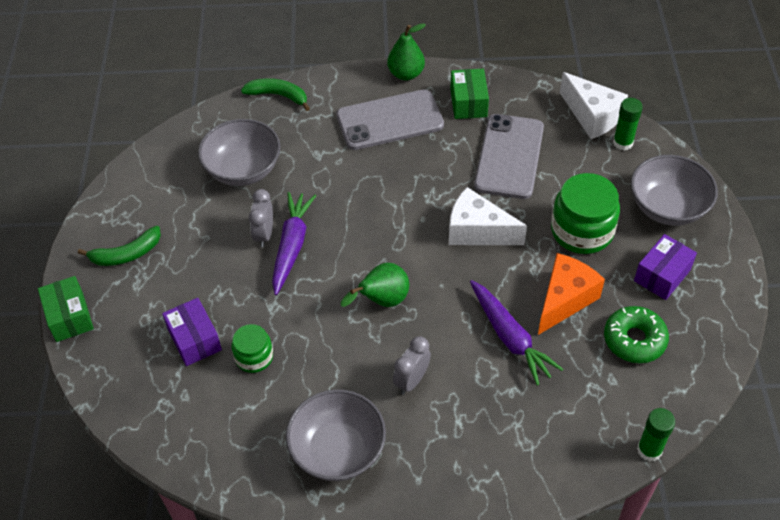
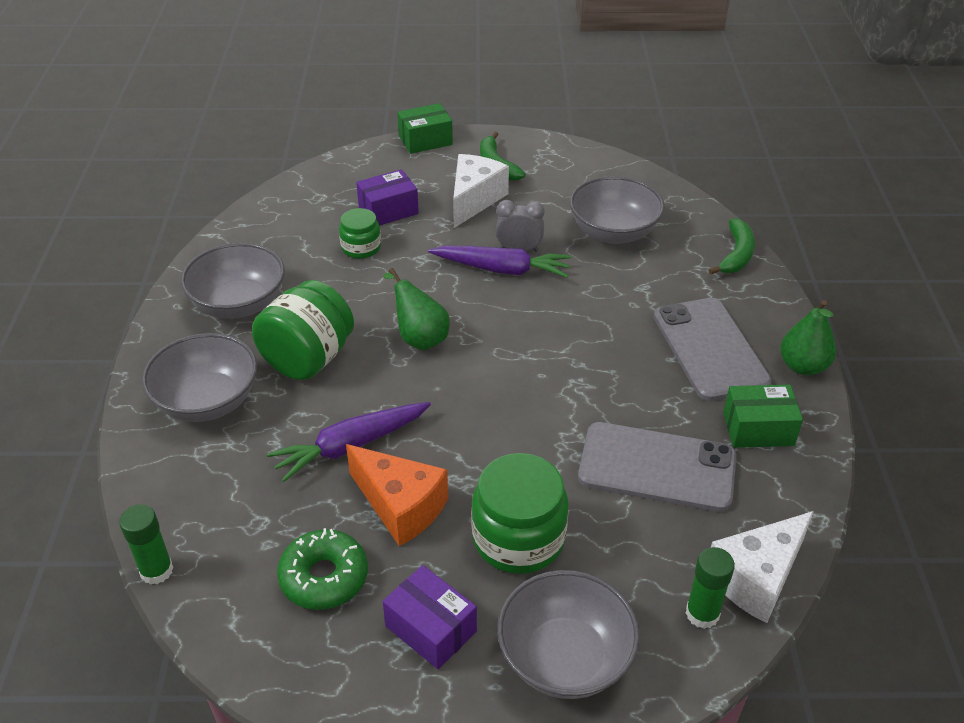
camera: 90 degrees right, 10 degrees down
grey clock [393,336,431,395] -> green jar [252,280,354,380]
white cheese [449,187,527,245] -> white cheese moved to [453,154,509,228]
none -> grey bowl [142,333,257,422]

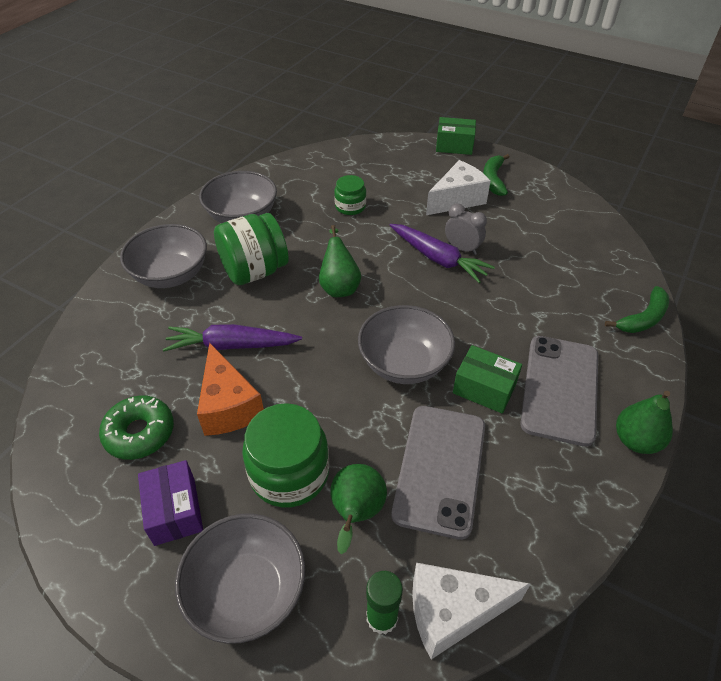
camera: 30 degrees right, 5 degrees up
green glue stick [119,504,173,584] -> none
purple box [356,169,419,226] -> none
grey bowl [570,176,665,244] -> grey bowl moved to [358,305,455,384]
grey phone [578,422,737,512] -> grey phone turned 60 degrees clockwise [392,406,485,540]
green box [723,385,803,448] -> green box moved to [453,345,522,413]
none -> green pear [330,464,387,554]

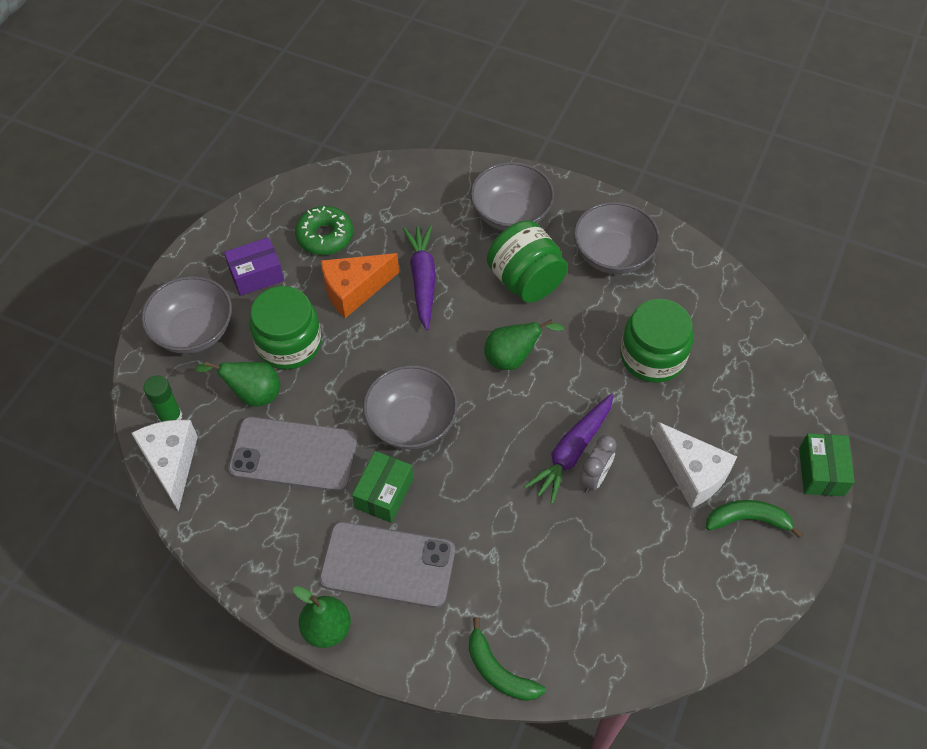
camera: 85 degrees right, 10 degrees up
green jar [334,175,366,215] -> green jar [620,299,693,383], size x1.76

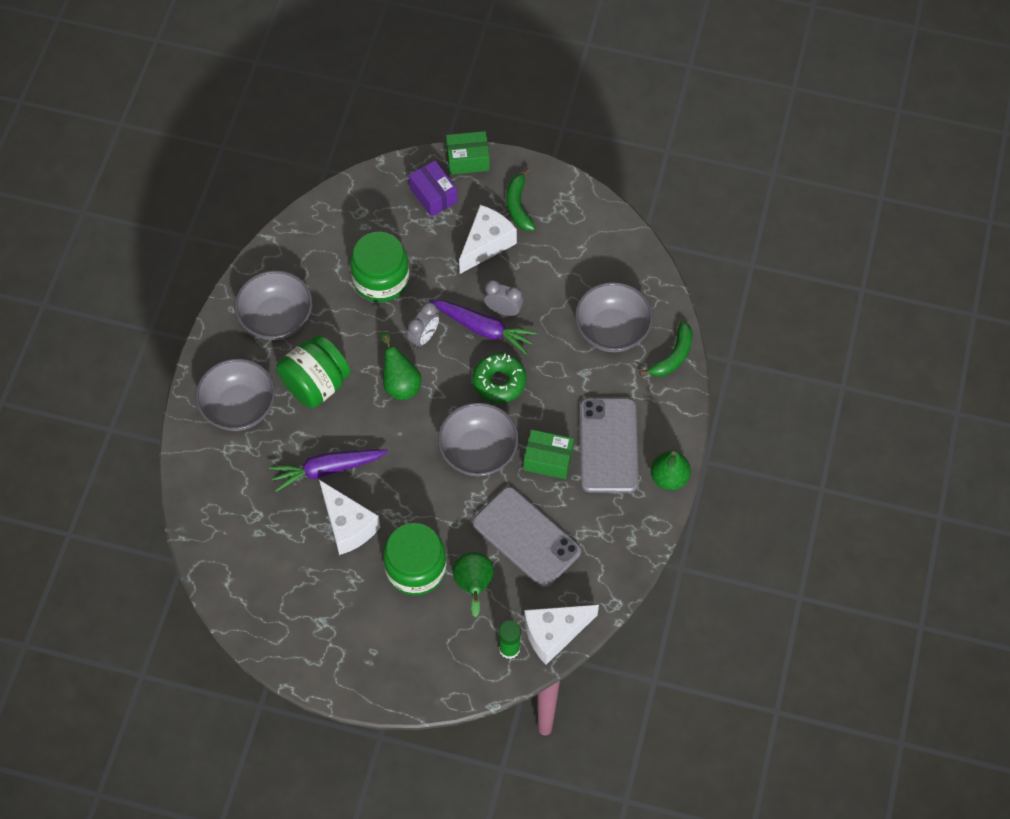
camera: 100 degrees left, 5 degrees up
grey bowl [141,276,232,354] -> grey bowl moved to [575,282,653,352]
purple box [224,237,284,296] -> purple box moved to [409,161,458,217]
grey phone [228,417,358,492] -> grey phone turned 45 degrees counterclockwise [473,487,581,588]
green donut [295,206,353,255] -> green donut moved to [472,353,526,403]
orange cheese [321,253,399,318] -> white cheese [319,480,380,555]
none -> grey clock [407,302,439,349]

